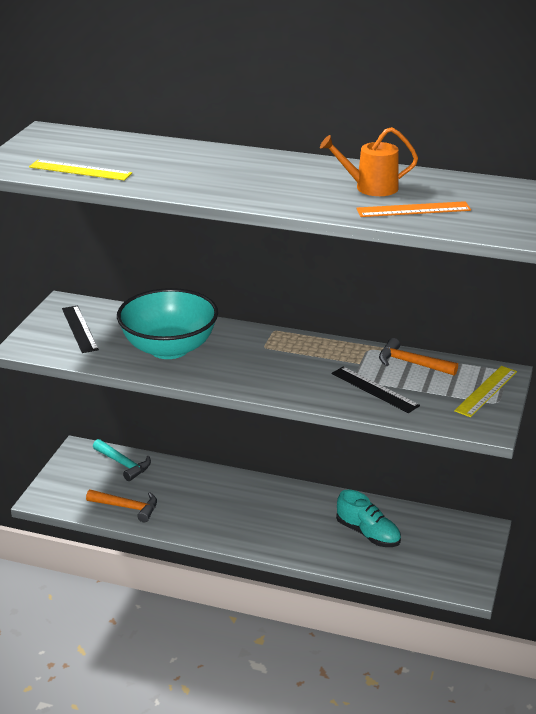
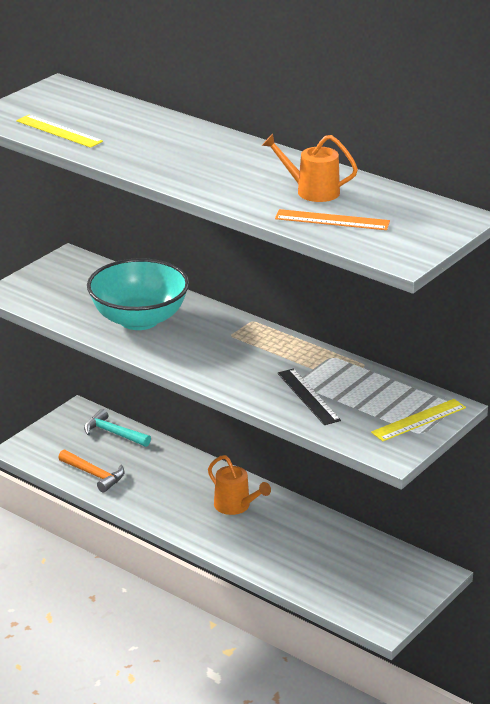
camera: 20 degrees right, 0 degrees up
black ruler [62,306,99,353] -> none
turquoise hammer [93,439,151,481] -> turquoise hammer turned 150 degrees clockwise [84,409,151,447]
turquoise shoe [336,490,401,547] -> none
orange hammer [379,338,458,376] -> none
none -> orange watering can [208,455,271,515]

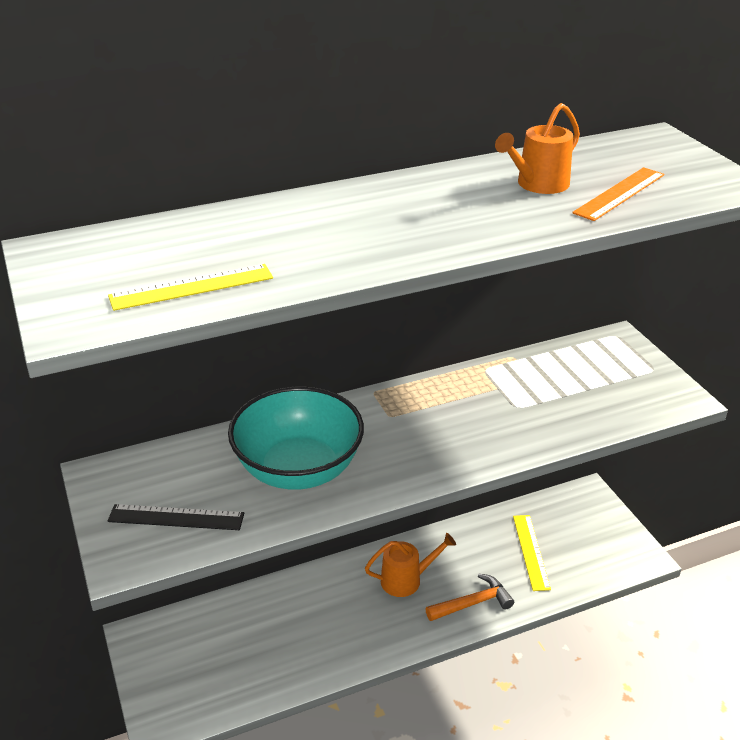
camera: 60 degrees left, 5 degrees up
orange hammer [58,449,125,492] -> orange hammer moved to [426,574,514,621]
turquoise hammer [84,409,151,447] -> none
black ruler [277,369,341,425] -> black ruler moved to [107,504,244,530]
yellow ruler [371,399,466,441] -> yellow ruler moved to [513,515,551,591]

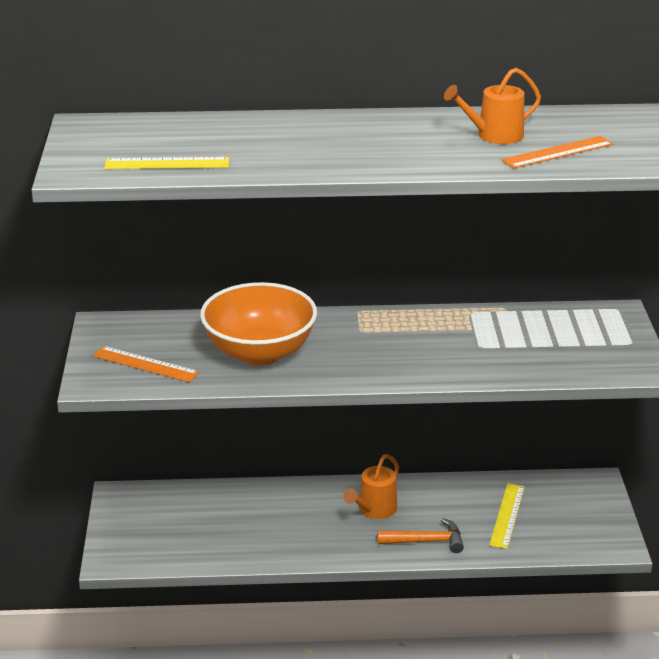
camera: 20 degrees right, 5 degrees down
black ruler [107,504,244,530] -> orange ruler [93,346,199,382]
turquoise bowl [228,386,364,490] -> orange bowl [200,282,317,365]
orange watering can [365,533,456,597] -> orange watering can turned 120 degrees clockwise [344,454,399,519]

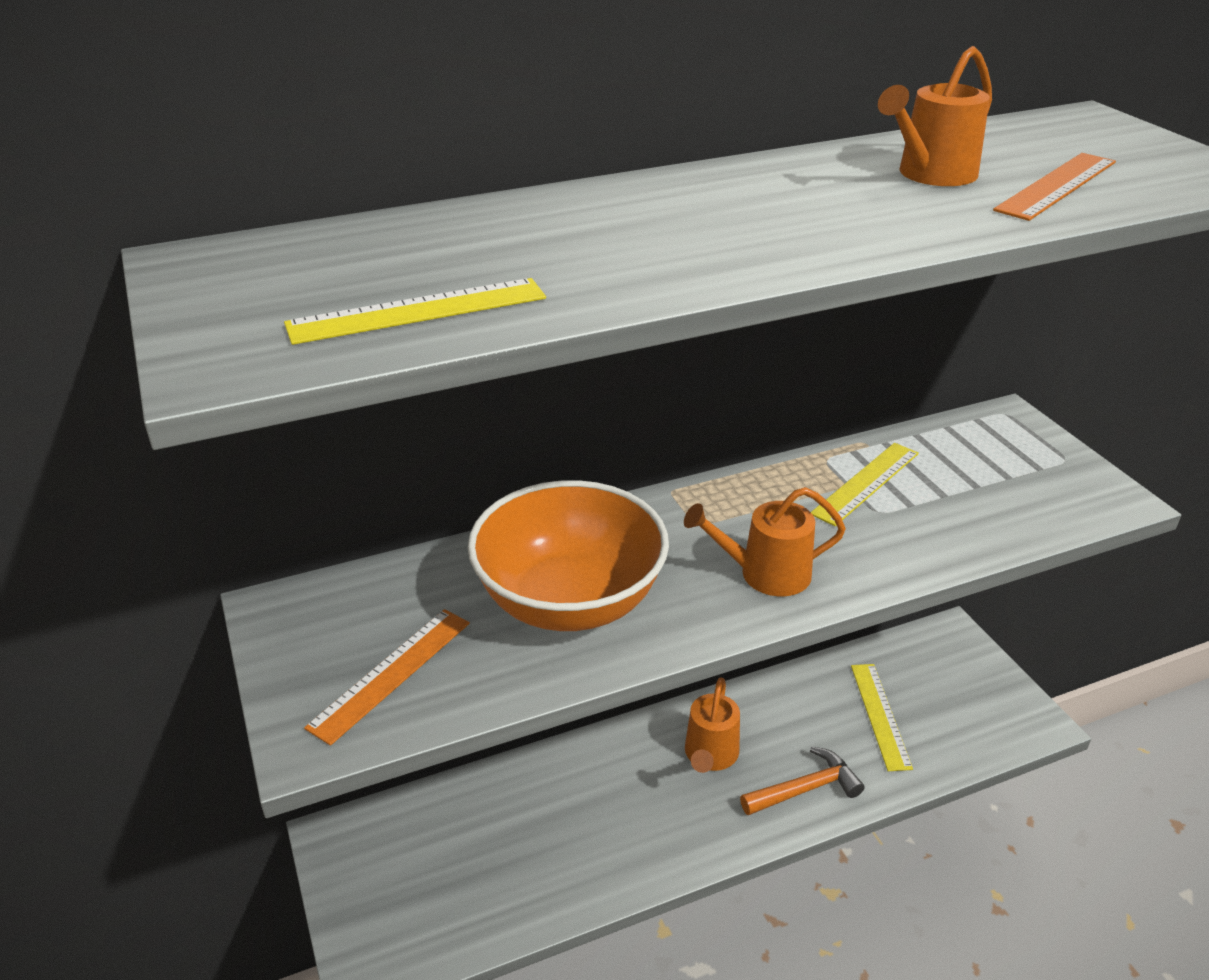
camera: 20 degrees left, 5 degrees up
orange ruler [93,346,199,382] -> orange ruler turned 60 degrees counterclockwise [304,609,470,746]
none -> orange watering can [684,487,846,596]
none -> yellow ruler [811,443,919,526]

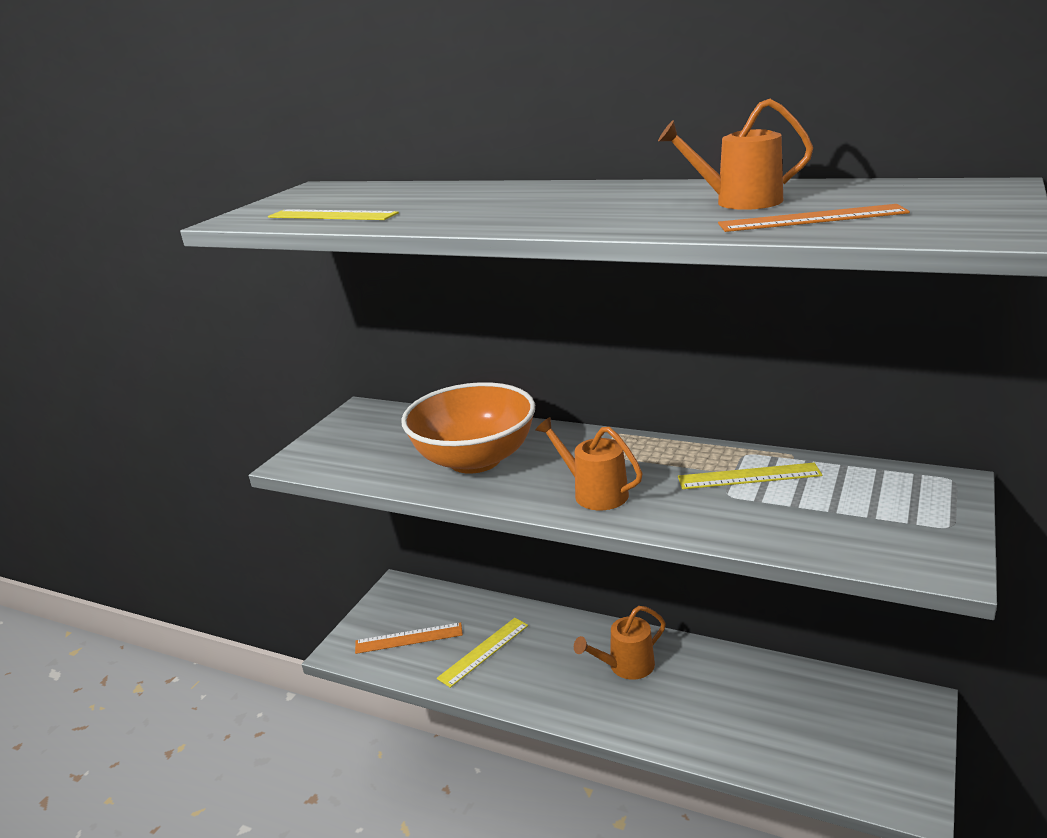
camera: 50 degrees right, 10 degrees down
orange ruler [304,609,470,746] -> orange ruler moved to [355,622,463,654]
orange hammer [740,747,864,815] -> none
yellow ruler [851,664,913,771] -> yellow ruler moved to [437,618,528,688]

